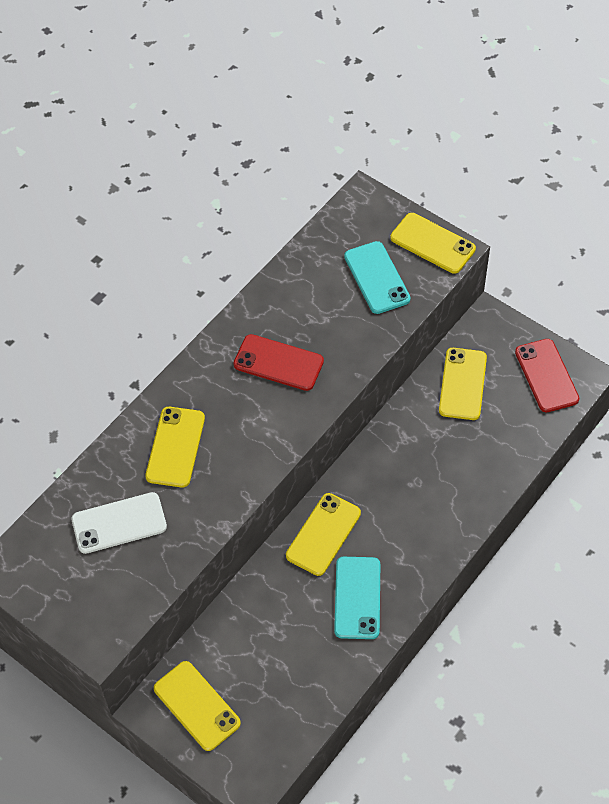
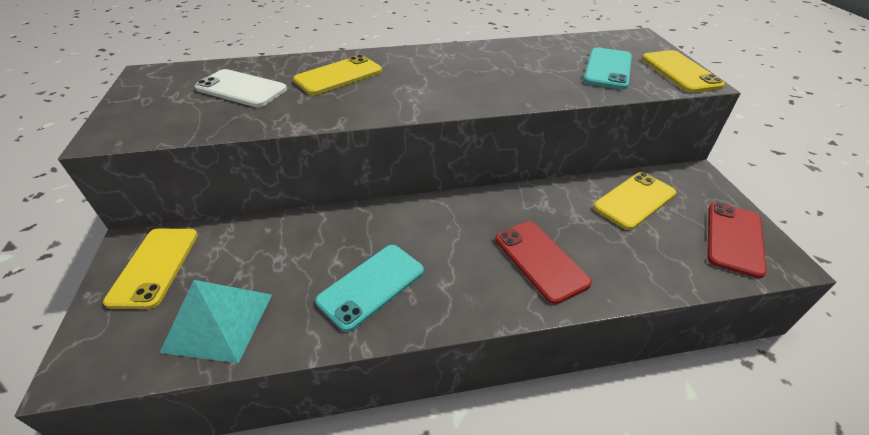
camera: 40 degrees right, 15 degrees down
red phone [233,334,324,391] -> red phone moved to [495,221,592,304]
yellow phone [286,493,361,576] -> none
none -> turquoise pyramid [160,280,272,363]

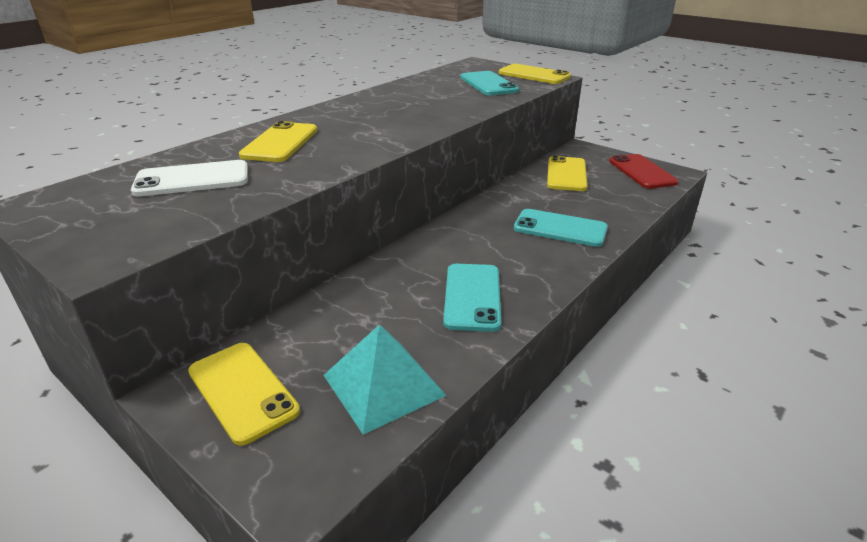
camera: 40 degrees left, 10 degrees down
red phone [495,221,592,304] -> turquoise phone [514,209,608,247]

